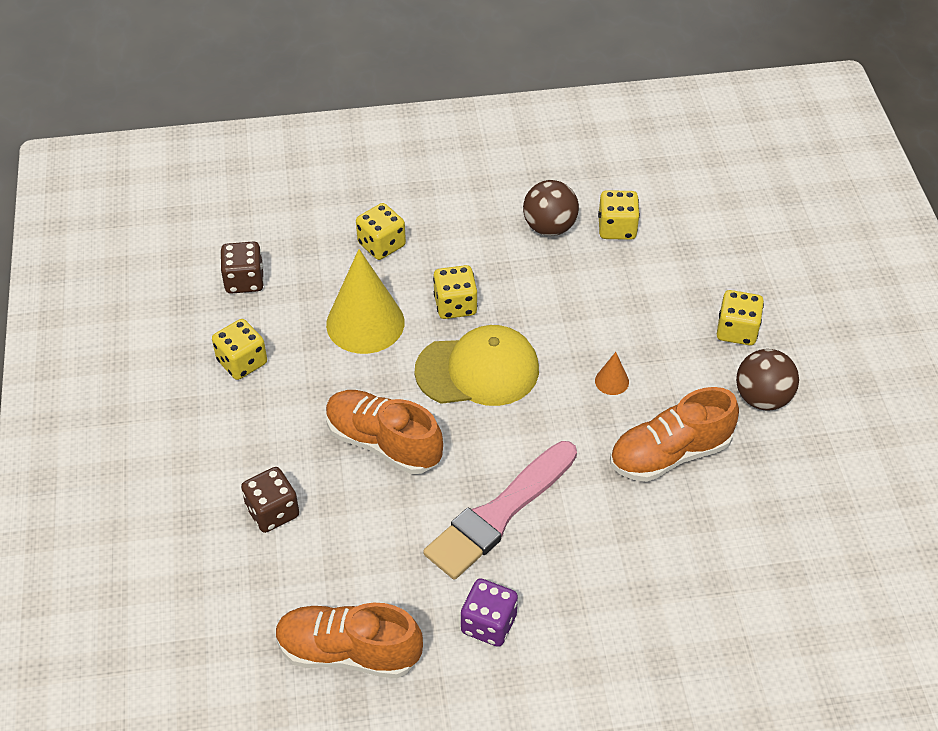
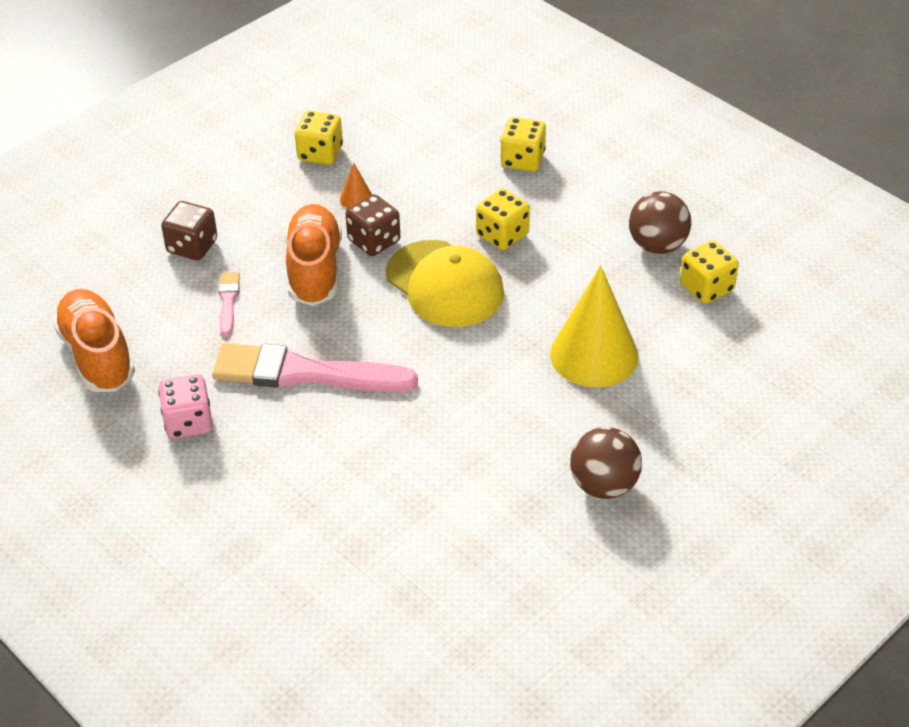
camera: 55 degrees right, 5 degrees down
brown dice [220,241,264,294] -> brown dice moved to [346,194,400,256]
yellow cone [326,249,405,354] -> yellow cone moved to [550,265,639,387]
purple dice [461,578,518,647] -> pink dice [158,374,213,439]
orange cone [595,352,629,395] -> orange cone moved to [340,163,372,209]
orange shoe [610,387,739,482] -> none
yellow dice [717,290,764,345] -> none
none -> pink brush [218,272,240,336]

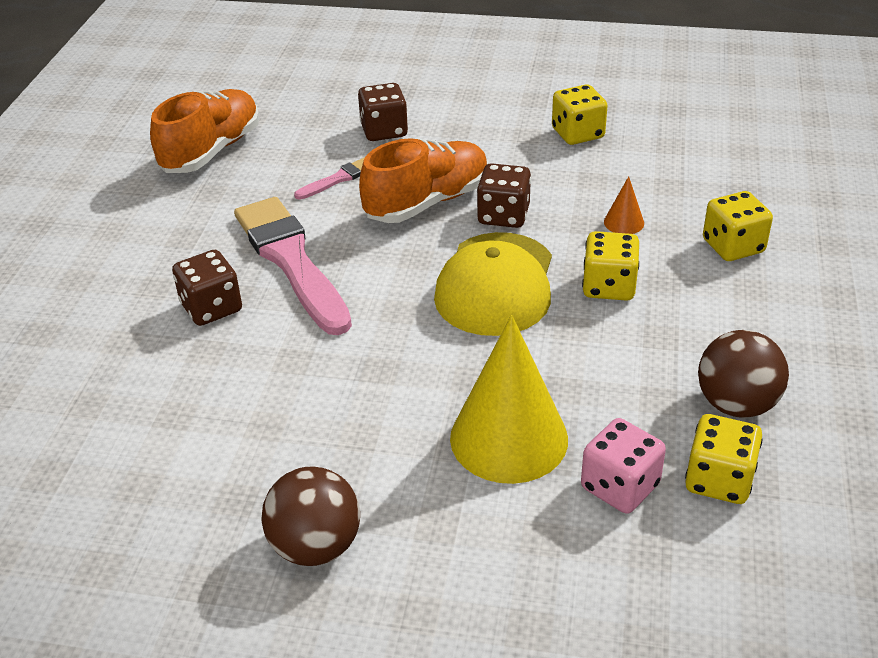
camera: 55 degrees right, 5 degrees down
pink dice [158,374,213,439] -> pink dice moved to [581,418,666,514]
orange cone [340,163,372,209] -> orange cone moved to [604,176,644,234]
none -> brown dice [172,250,242,326]

